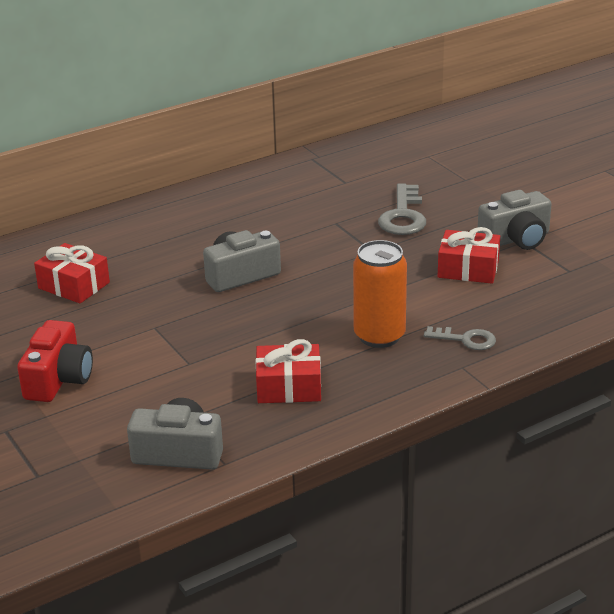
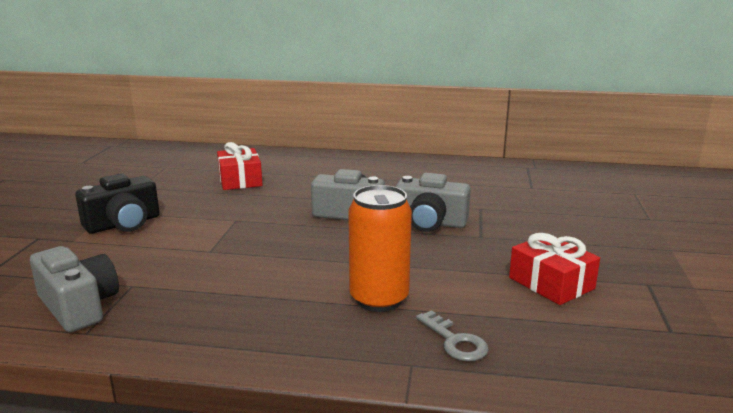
camera: 40 degrees right, 10 degrees down
red camera [17,320,93,402] -> black camera [75,173,160,233]
red gift [256,339,321,403] -> none
grey key [378,184,426,235] -> none
grey camera [477,190,552,250] -> grey camera moved to [396,173,471,232]

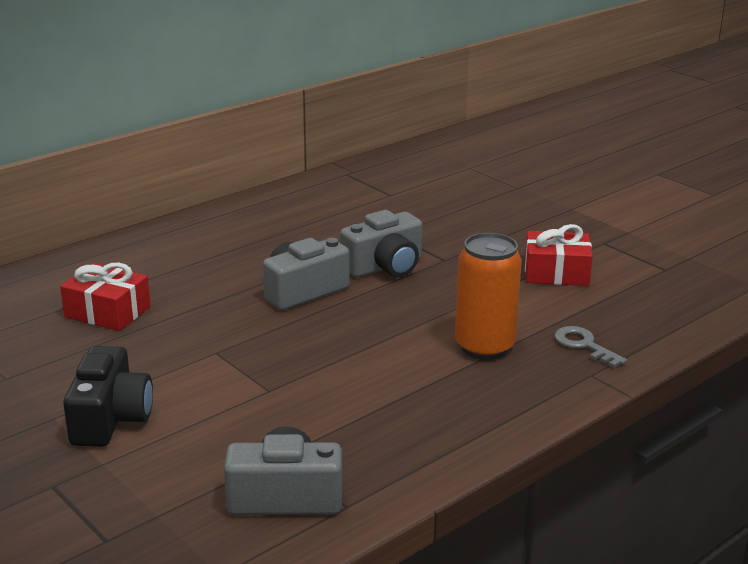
camera: 50 degrees left, 5 degrees up
grey key [416,310,489,361] -> grey key turned 135 degrees counterclockwise [554,326,627,368]

